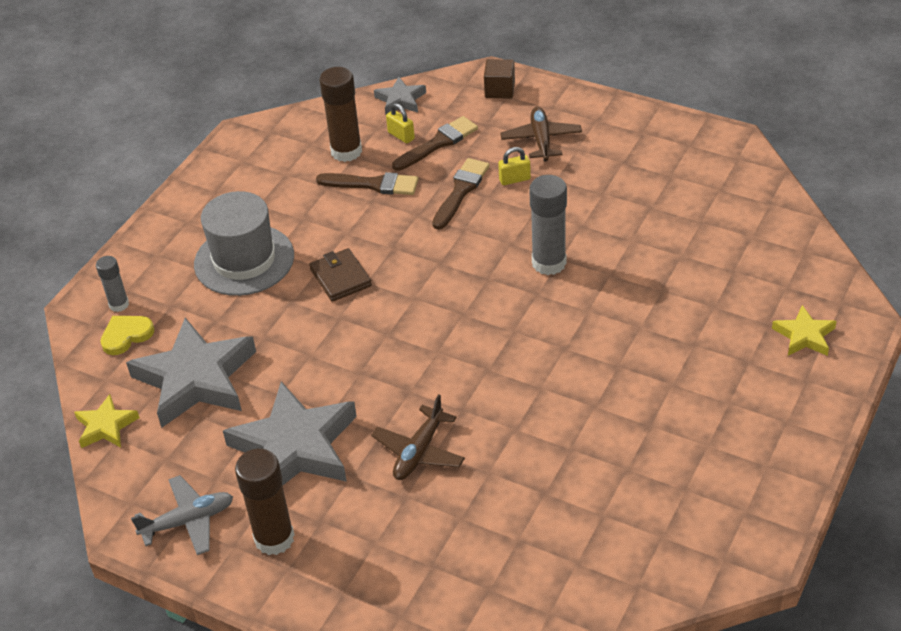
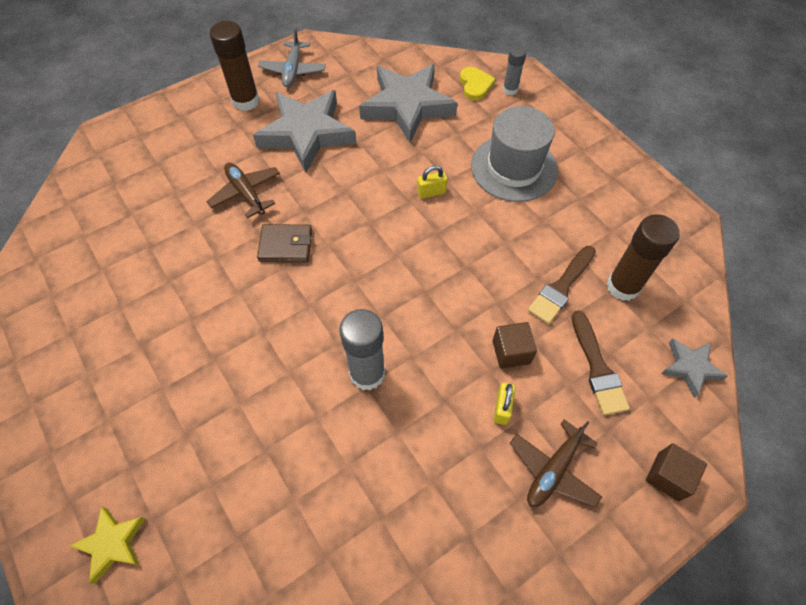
camera: 115 degrees right, 15 degrees up
yellow star [74,394,140,448] -> none
brown wallet [309,248,372,302] -> brown wallet moved to [257,224,312,263]
yellow padlock [386,103,415,144] -> yellow padlock moved to [417,166,447,199]
brown brush [432,158,490,230] -> brown cube [493,322,537,369]
brown plane [500,107,582,161] -> brown plane turned 105 degrees clockwise [510,419,602,507]

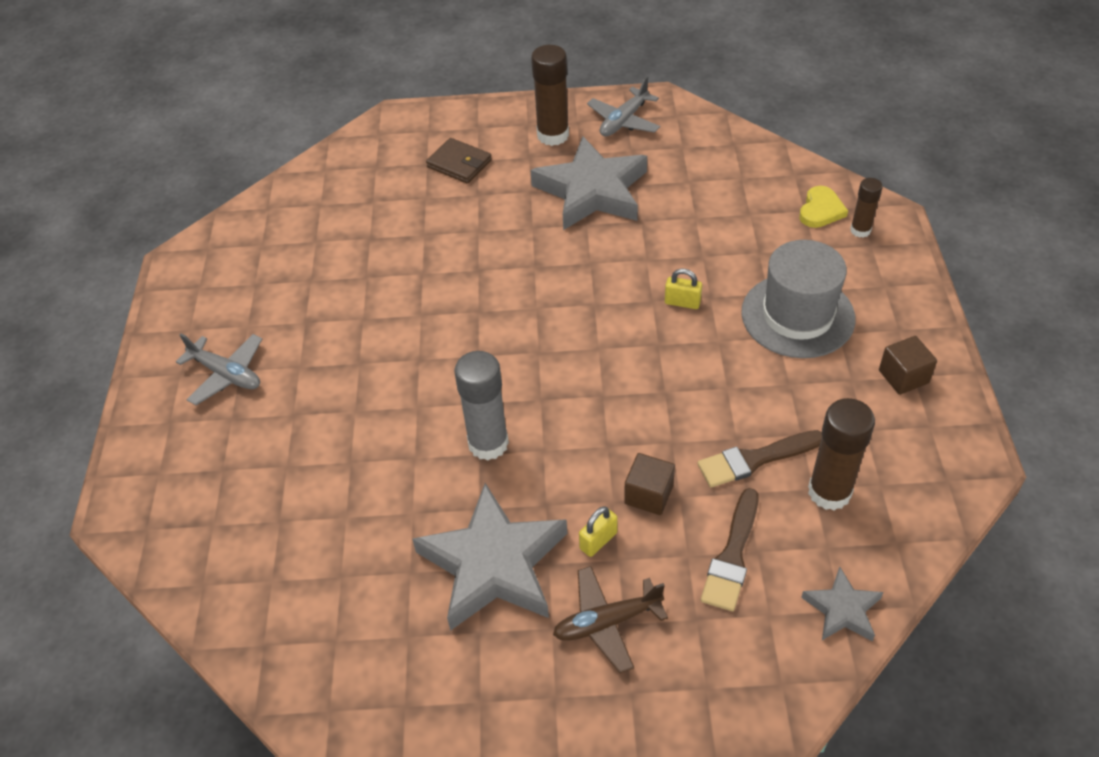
camera: 35 degrees right, 10 degrees down
yellow star [70,506,145,584] -> none
brown plane [206,163,280,218] -> none
brown wallet [257,224,312,263] -> brown wallet moved to [426,138,492,184]
grey star [359,64,457,143] -> grey star moved to [412,483,567,631]
grey glue stick [503,46,526,95] -> brown glue stick [850,178,883,238]
brown cube [646,443,707,501] -> brown cube moved to [879,336,937,395]
none -> grey plane [176,333,262,405]

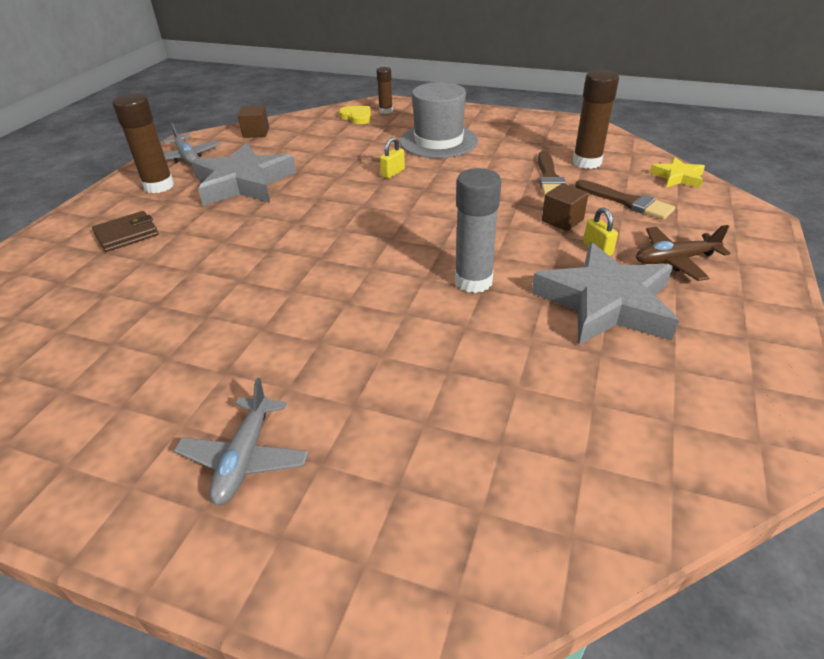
camera: 70 degrees left, 10 degrees down
grey plane [176,333,262,405] -> grey plane turned 135 degrees clockwise [174,378,309,505]
brown plane [553,566,668,673] -> brown plane turned 75 degrees clockwise [636,225,730,281]
grey star [801,566,883,641] -> yellow star [650,157,705,188]
brown cube [879,336,937,395] -> brown cube moved to [238,106,269,138]

